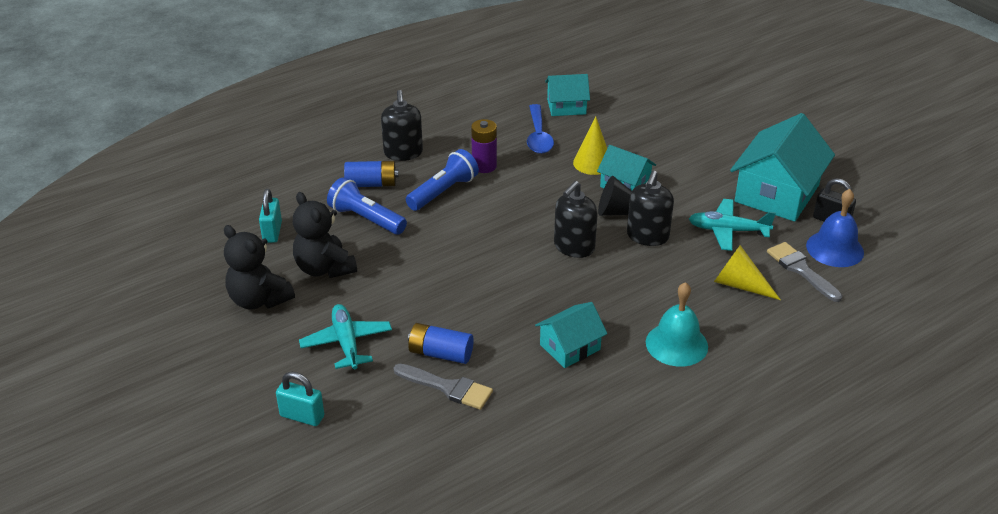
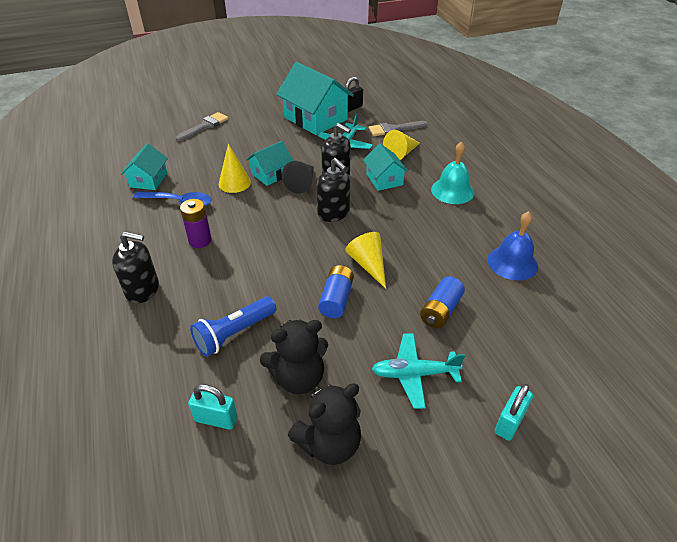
camera: 75 degrees left, 5 degrees up
blue battery [344,161,399,187] -> blue battery moved to [318,265,354,318]
grey brush [394,364,493,410] -> grey brush moved to [176,112,228,141]
blue flashlight [406,149,479,211] -> none
turquoise house [535,302,607,368] -> turquoise house moved to [363,143,409,191]
blue bell [806,189,864,267] -> blue bell moved to [488,211,538,281]
none -> yellow cone [345,232,386,289]

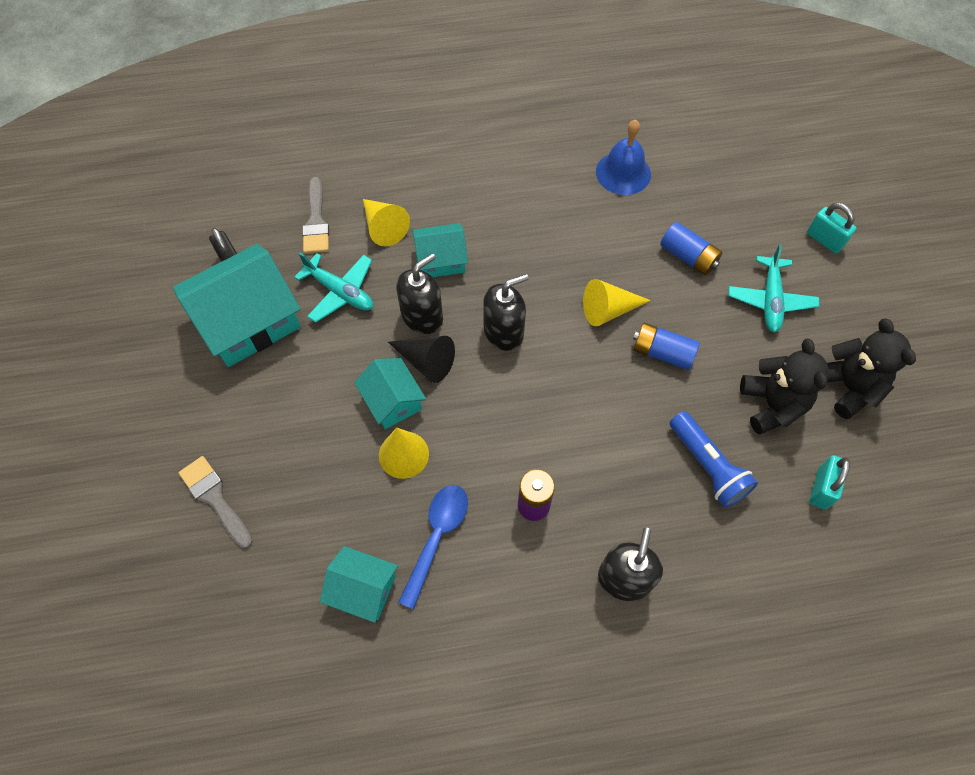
camera: 80 degrees left, 20 degrees up
turquoise bell [431,141,474,204] -> none

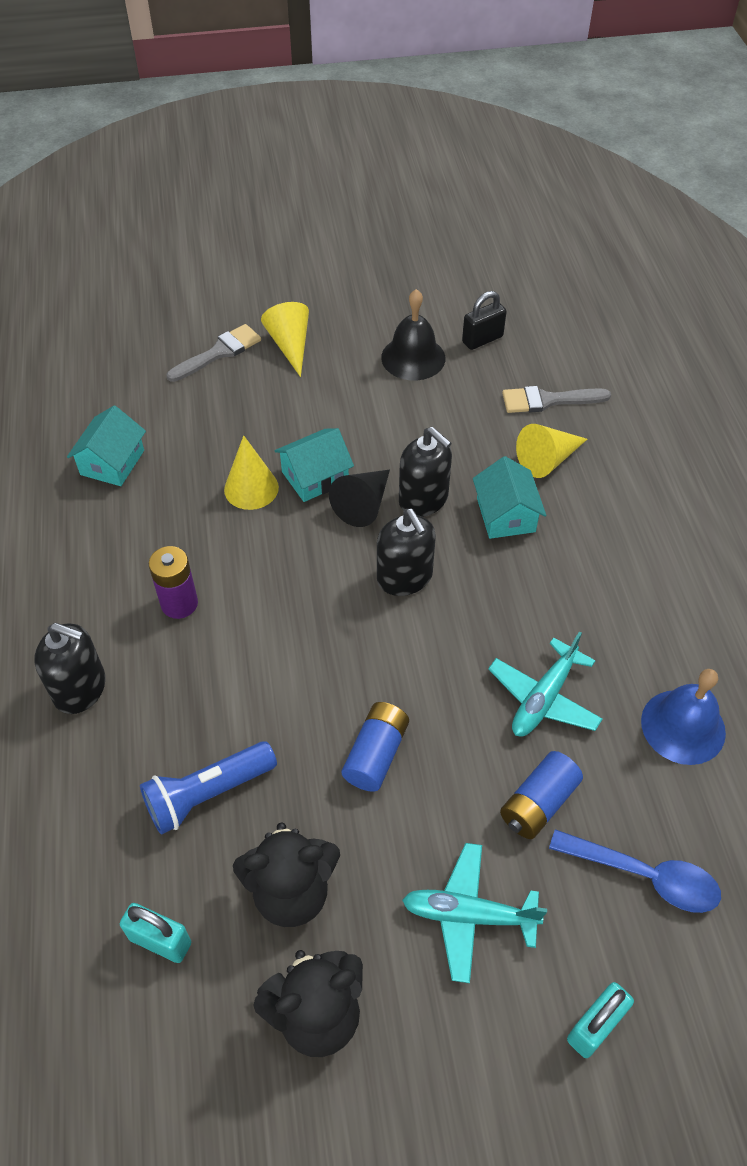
camera: 90 degrees right, 10 degrees down
turquoise house [173,244,301,367] -> black bell [381,289,445,380]
turquoise plane [294,252,373,323] -> turquoise plane moved to [488,631,603,737]
blue spoon [398,485,468,609] -> blue spoon moved to [549,829,721,913]
yellow cone [583,279,651,327] -> yellow cone moved to [261,302,309,377]

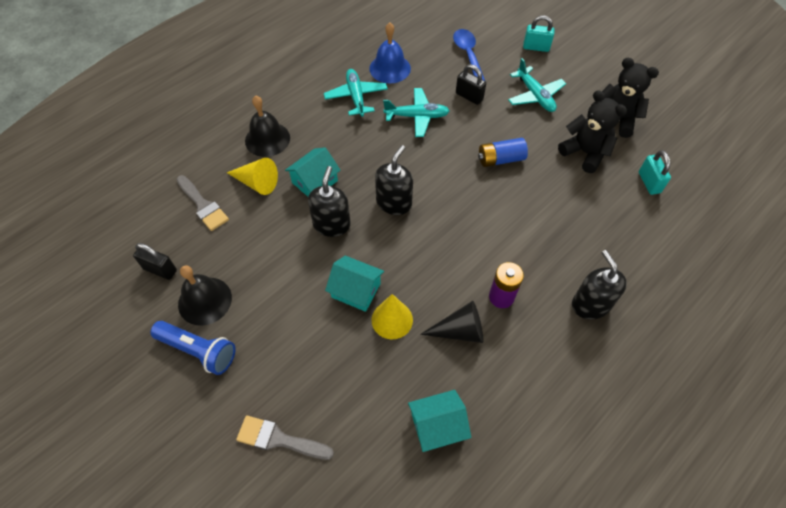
camera: 125 degrees left, 5 degrees up
blue flashlight [140,741,277,835] -> blue flashlight moved to [150,321,236,375]
yellow cone [261,302,309,377] -> none
black cone [329,470,390,527] -> black cone moved to [420,301,483,343]
blue battery [500,751,583,839] -> black padlock [456,64,486,105]
none -> black bell [245,95,290,157]
none -> turquoise plane [324,69,388,117]

